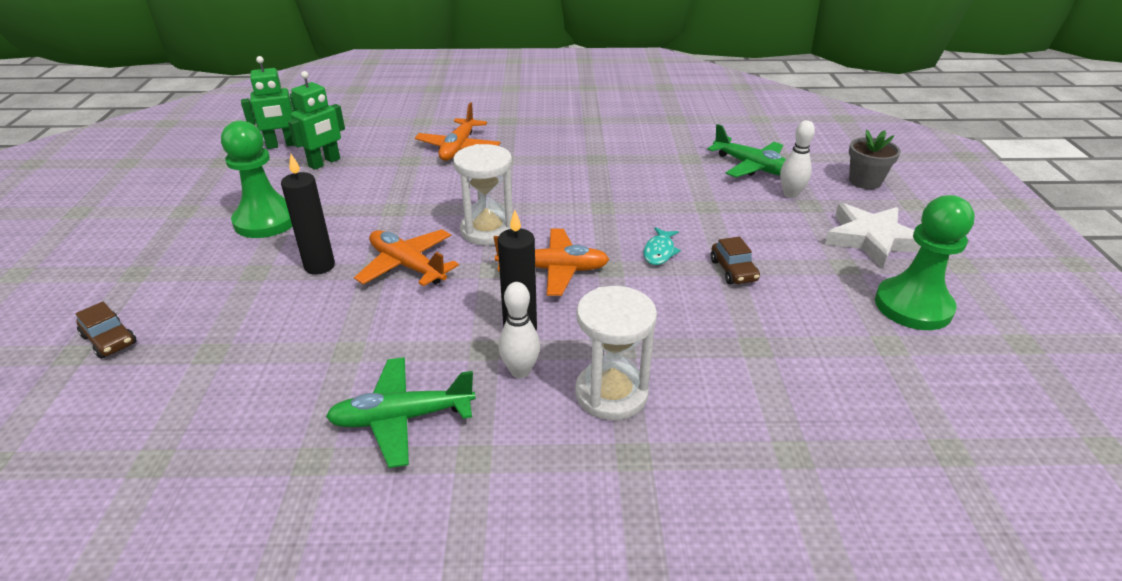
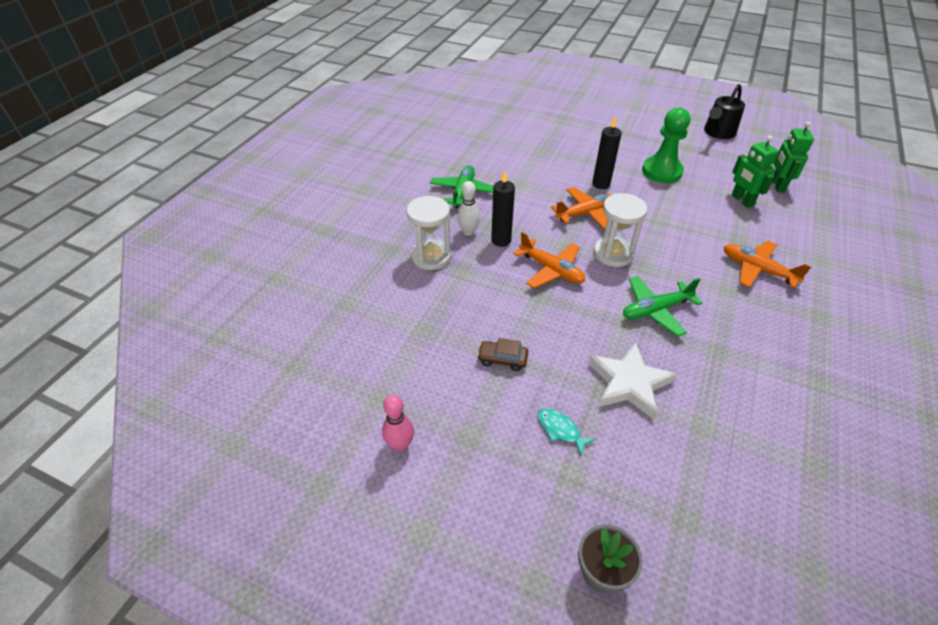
camera: 115 degrees right, 10 degrees up
brown car [75,302,137,359] -> none
orange plane [494,229,609,296] -> orange plane turned 75 degrees counterclockwise [514,232,585,288]
turquoise fish [643,227,681,265] -> turquoise fish moved to [538,408,595,455]
green plane [707,124,786,178] -> green plane moved to [623,276,702,337]
white bowling pin [780,120,815,198] -> none
white star [825,203,921,269] -> white star moved to [589,342,677,419]
green pawn [875,195,975,330] -> pink bowling pin [382,395,414,452]
none -> black watering can [704,84,745,139]

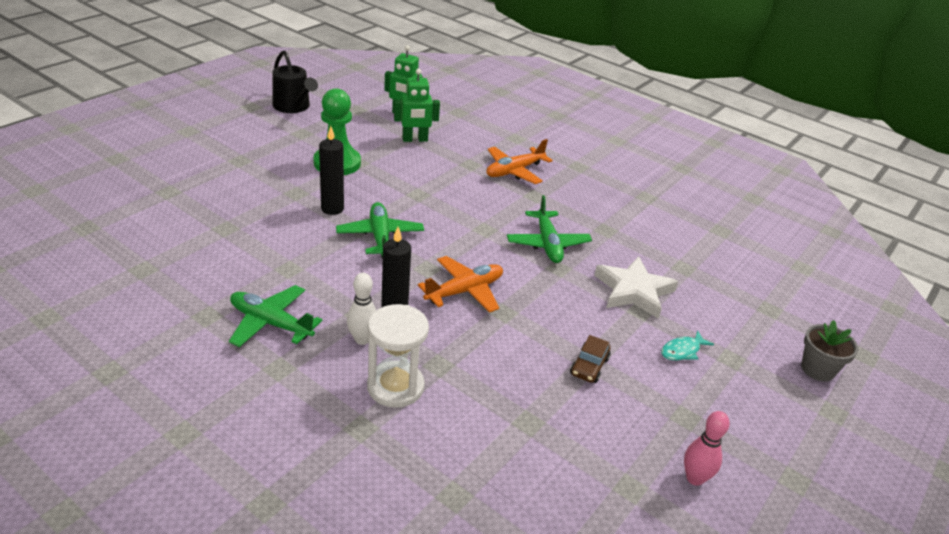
camera: 80 degrees left, 10 degrees down
orange plane [551,187,612,230] -> green plane [336,202,424,258]
white hourglass [594,193,647,267] -> none

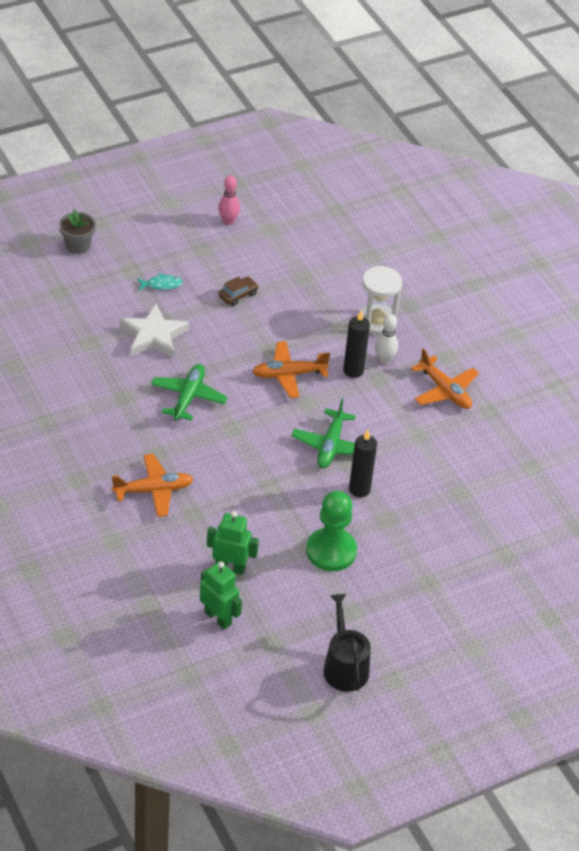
camera: 155 degrees left, 10 degrees up
green plane [229,285,322,347] -> orange plane [411,348,479,409]

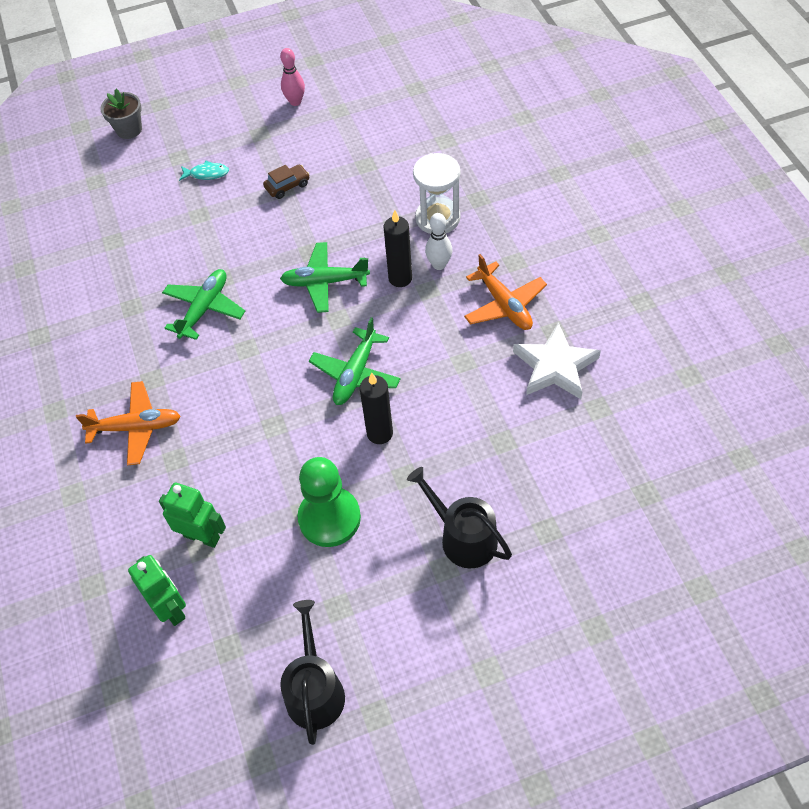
camera: 15 degrees right, 10 degrees up
white star [120,304,189,358] -> white star moved to [513,322,601,399]
orange plane [252,341,330,398] -> green plane [280,242,370,313]
none -> black watering can [407,467,512,568]

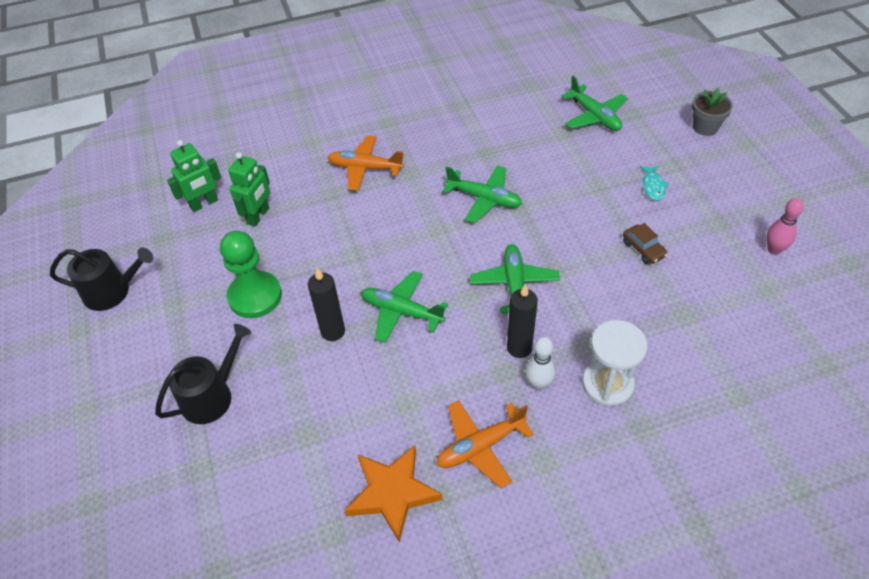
camera: 90 degrees right, 5 degrees down
orange plane [76,381,181,466] -> orange plane turned 105 degrees clockwise [327,135,404,191]
white star [513,322,601,399] -> orange star [344,445,443,542]
none -> green plane [561,76,628,131]

